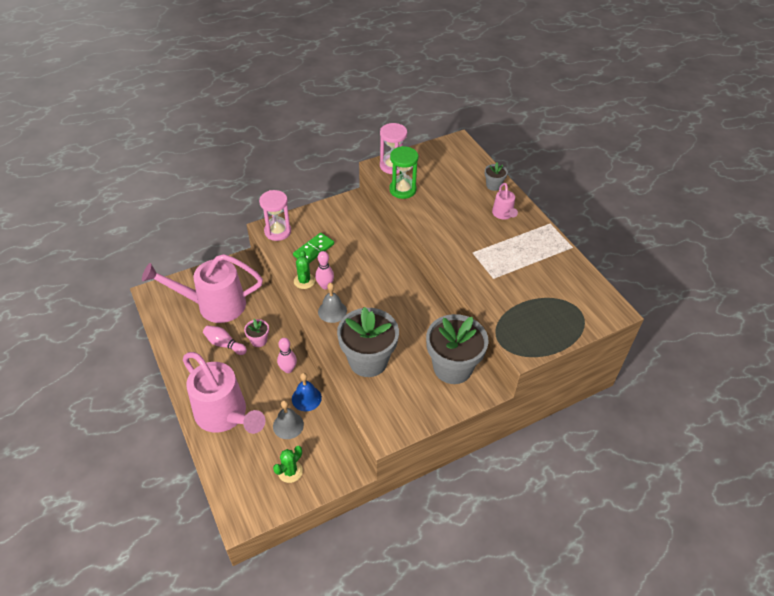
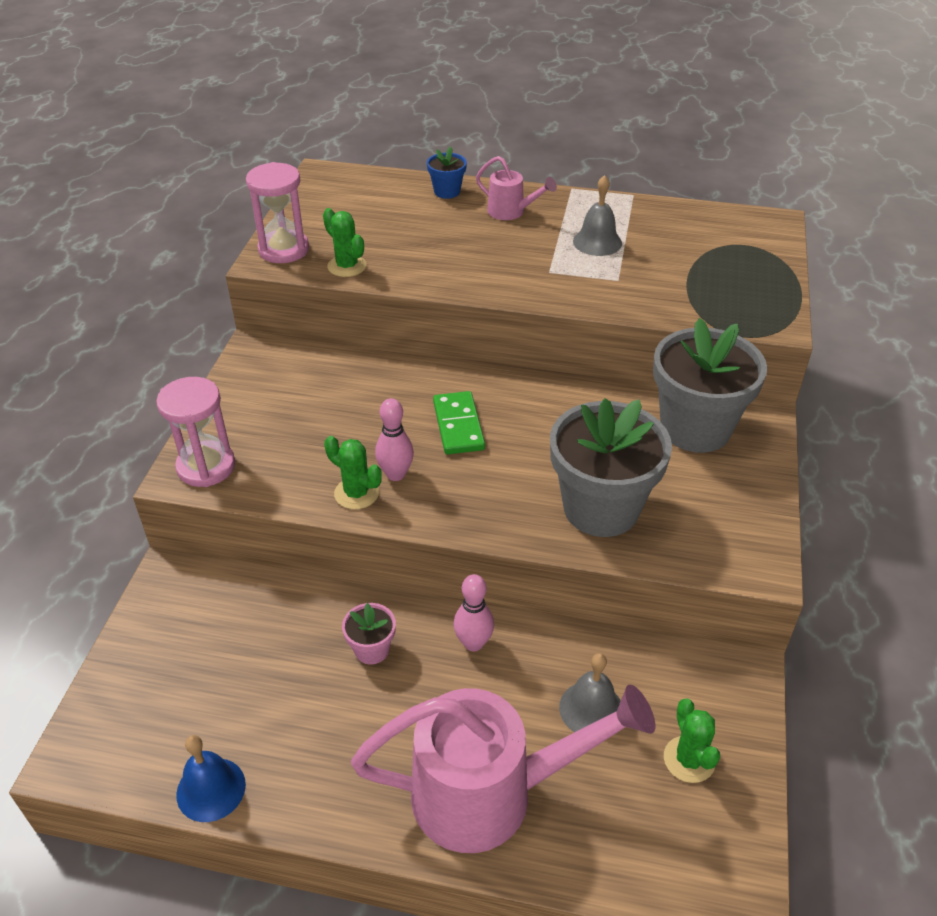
camera: 50 degrees left, 5 degrees down
pink watering can [142,254,263,323] -> none
pink bowling pin [203,325,247,355] -> none
blue bell [292,373,322,411] -> blue bell moved to [176,735,246,822]
green domino [293,233,334,263] -> green domino moved to [433,391,485,454]
grey bell [318,283,347,323] -> grey bell moved to [573,175,622,256]
green hourglass [389,146,418,199] -> green cactus [323,208,366,277]
grey flower pot [485,162,508,191] -> blue flower pot [427,146,467,199]

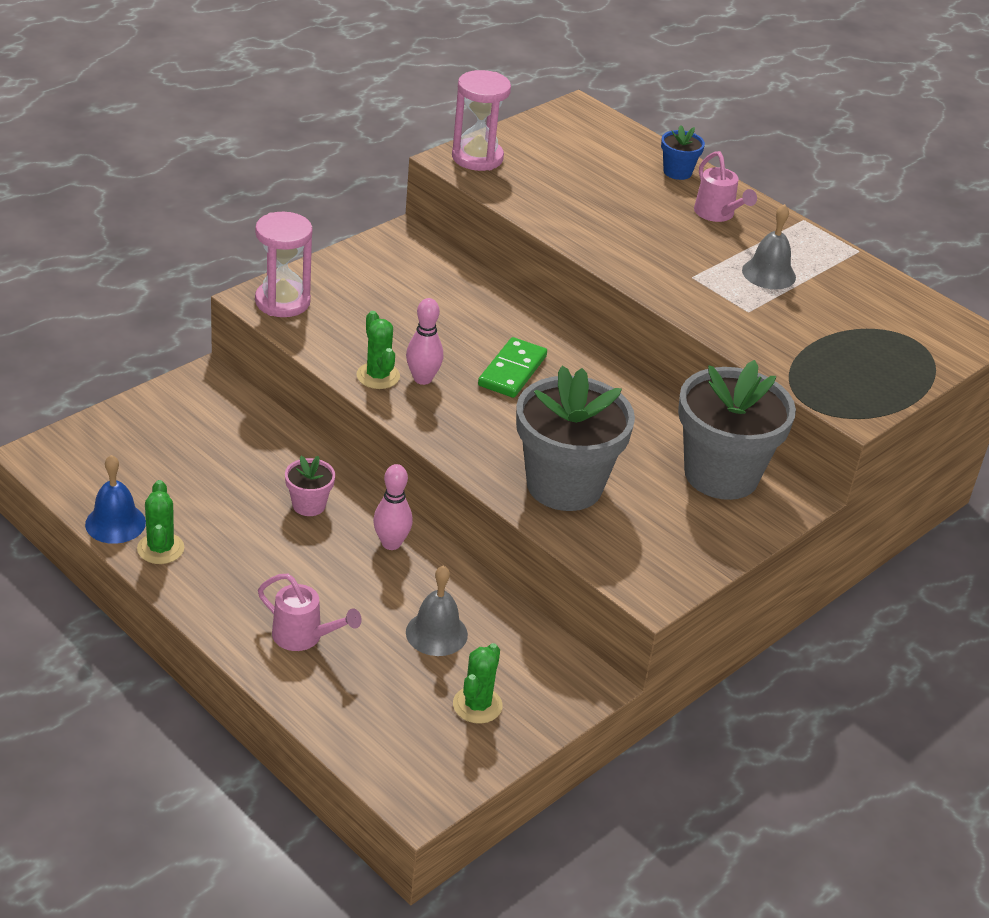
camera: 30 degrees right, 5 degrees down
green cactus [323,208,366,277] -> green cactus moved to [137,480,184,564]
pink watering can [351,685,655,853] -> pink watering can [258,574,362,651], size x0.45

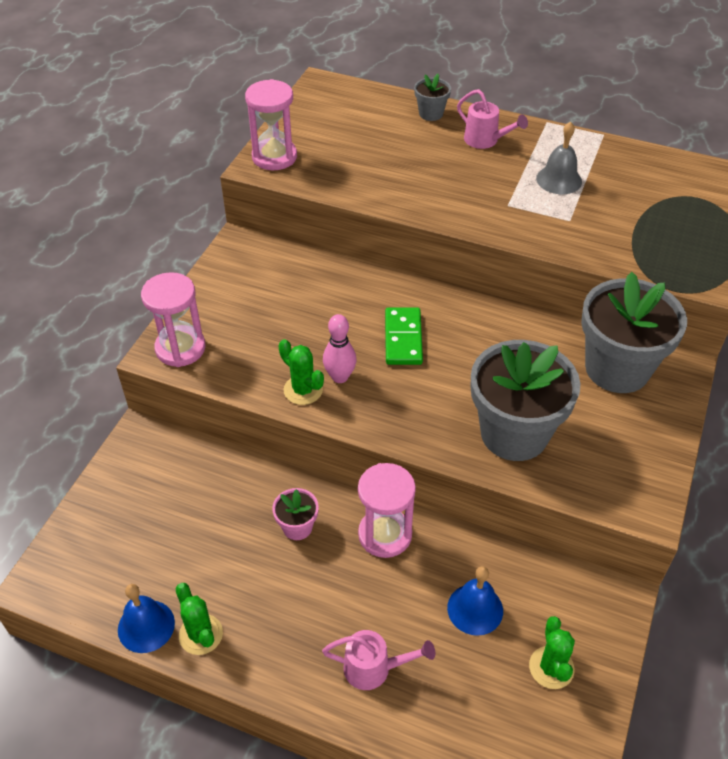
camera: 20 degrees left, 10 degrees up
pink bowling pin [373,464,413,550] -> pink hourglass [358,463,416,558]
grey bell [406,565,468,656] -> blue bell [447,566,503,636]
blue flower pot [661,125,705,180] -> grey flower pot [414,73,451,121]

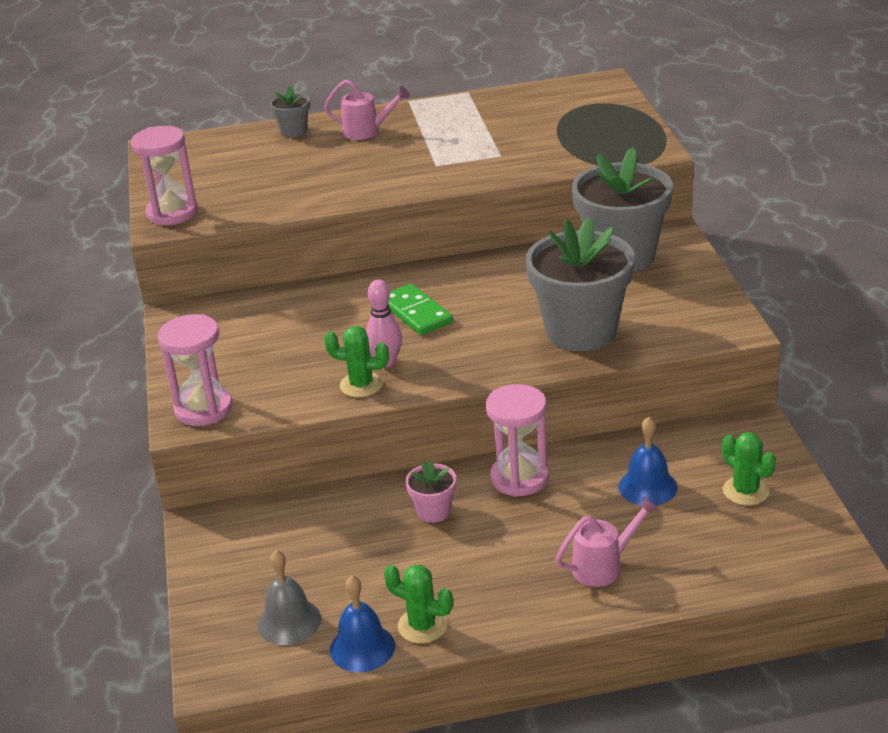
camera: 30 degrees left, 15 degrees down
grey bell [536,121,582,194] -> grey bell moved to [258,550,321,645]

